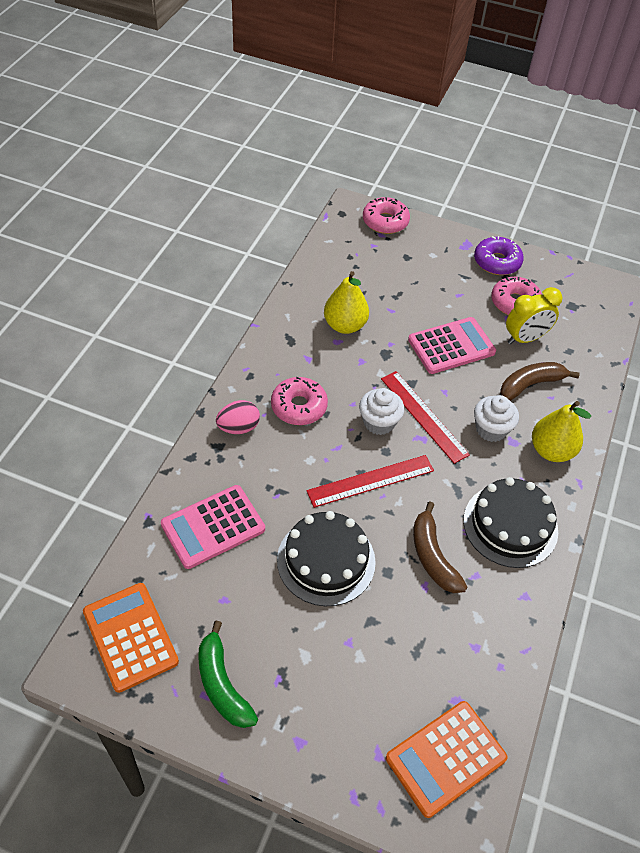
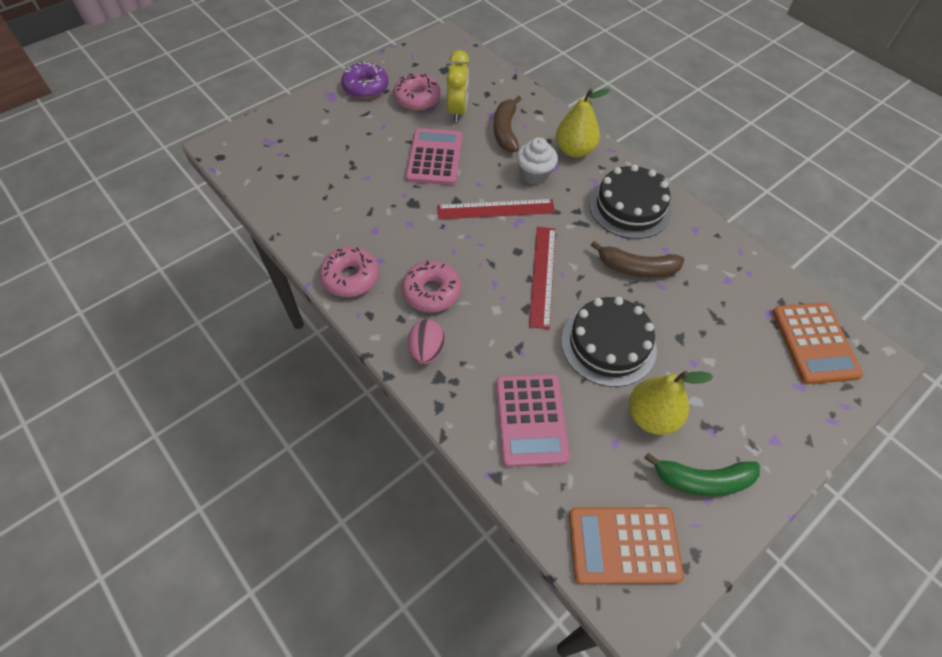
camera: 60 degrees left, 5 degrees up
yellow pear [324,271,369,334] -> yellow pear moved to [629,371,713,435]
white cupcake [359,388,404,435] -> none
pink donut [363,197,410,234] -> pink donut moved to [319,247,379,297]

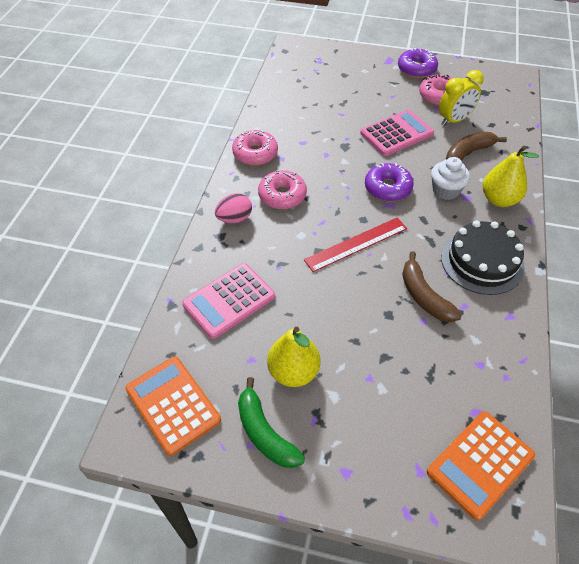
camera: 55 degrees right, 5 degrees down
red ruler [437,199,555,219] -> purple donut [365,163,414,202]
black cake [561,297,657,387] -> none

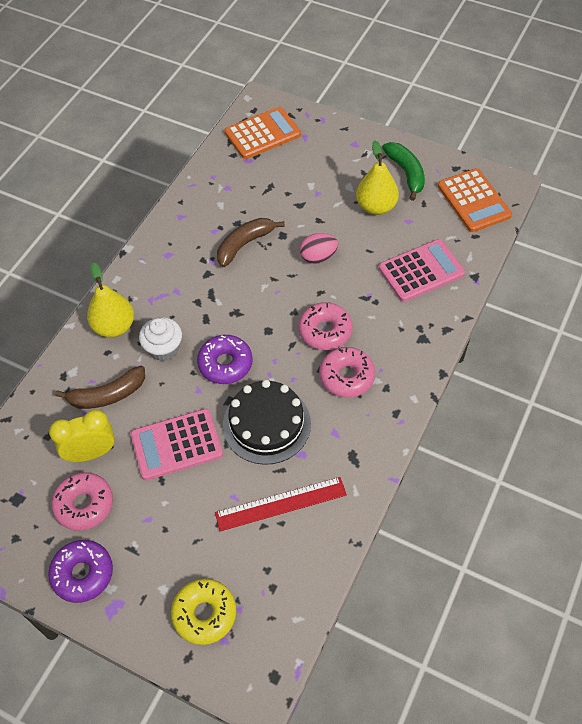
camera: 165 degrees left, 5 degrees up
pink egg [215,193,252,223] -> pink egg moved to [300,233,338,264]
pink donut [232,130,278,166] -> pink donut moved to [298,302,353,350]
red ruler [304,218,407,272] -> red ruler moved to [215,477,347,532]
brown banana [402,251,462,322] -> brown banana turned 120 degrees counterclockwise [217,218,285,267]
black cake [441,220,525,295] -> black cake moved to [223,380,311,465]
none -> yellow donut [171,579,236,645]

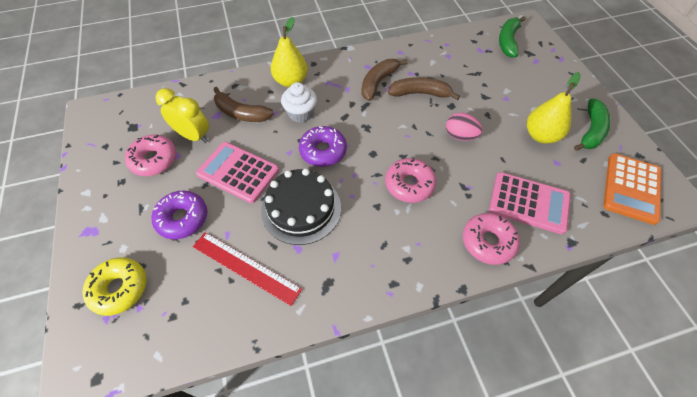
camera: 45 degrees right, 0 degrees up
purple donut [48,540,113,603] -> purple donut moved to [152,191,207,240]
orange calculator [225,107,301,159] -> green banana [499,16,526,58]
pink donut [319,347,375,398] -> pink donut moved to [463,213,520,265]
none -> brown banana [361,59,408,101]

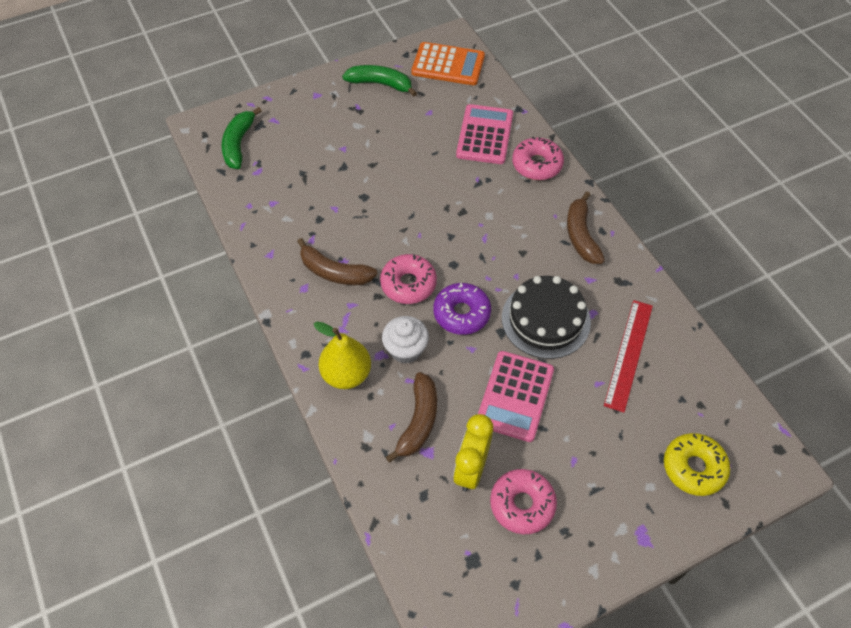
camera: 100 degrees left, 0 degrees up
purple donut [152,191,207,240] -> none
pink donut [385,158,436,203] -> pink donut moved to [380,254,437,304]
brown banana [388,77,460,100] -> brown banana moved to [567,192,605,264]
pink egg [446,113,483,141] -> none
green banana [499,16,526,58] -> green banana turned 90 degrees clockwise [222,107,262,169]
yellow pear [527,72,581,144] -> none

